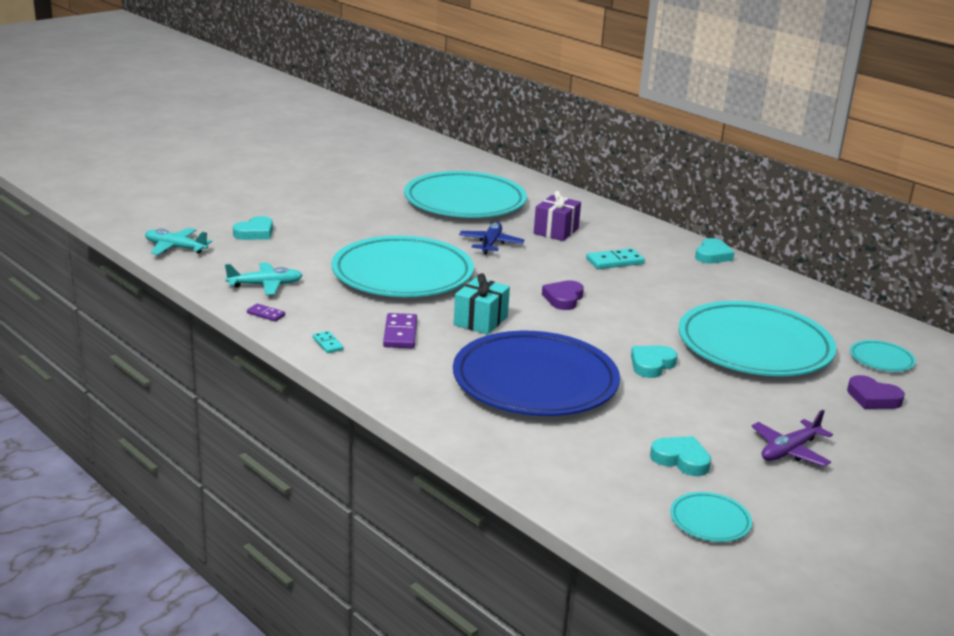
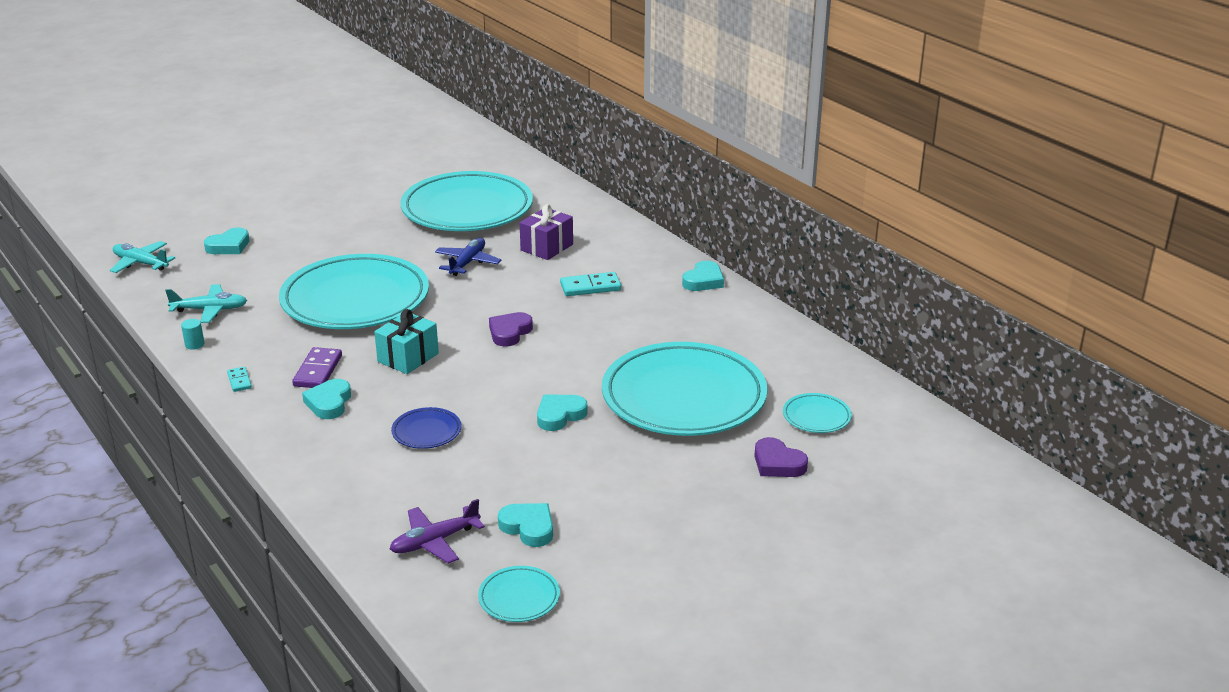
camera: 10 degrees right, 5 degrees up
purple domino [247,303,285,322] -> turquoise cylinder [181,319,204,350]
blue plate [453,331,620,416] -> blue plate [391,407,461,449], size x0.41
purple plane [752,410,833,466] -> purple plane moved to [390,499,485,564]
none -> turquoise heart [302,379,351,419]

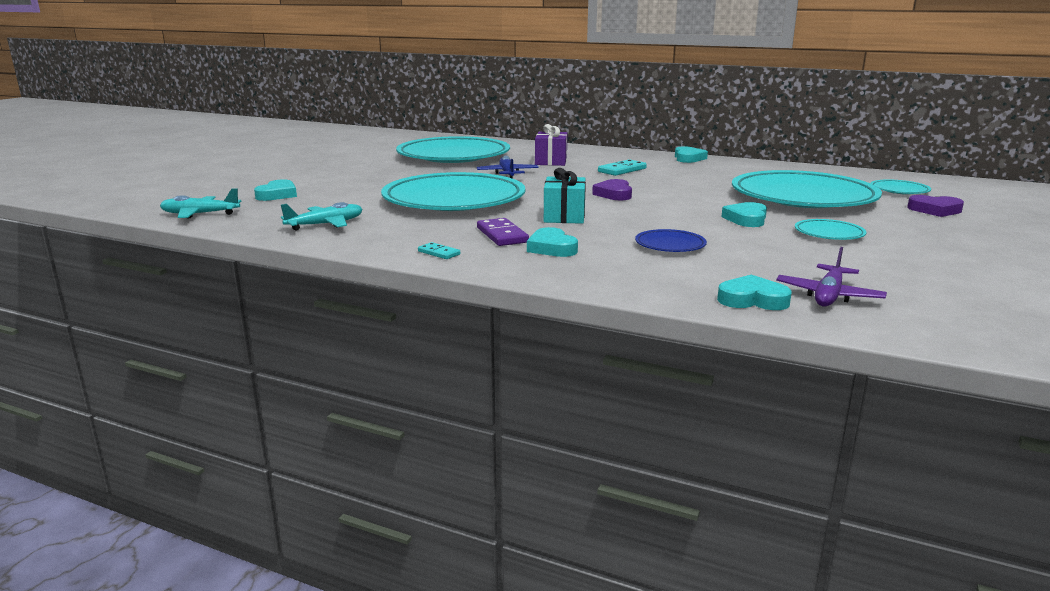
camera: 30 degrees left, 10 degrees down
turquoise cylinder [181,319,204,350] -> none
turquoise plate [478,566,560,622] -> turquoise plate moved to [795,219,867,240]
turquoise heart [498,503,553,547] -> turquoise heart moved to [717,275,792,310]

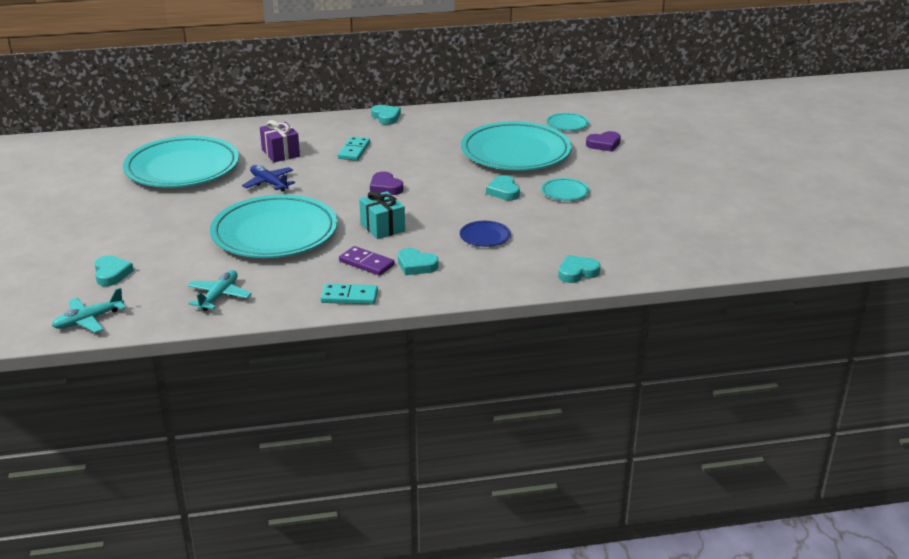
camera: 35 degrees left, 10 degrees up
turquoise domino [418,242,460,259] -> turquoise domino [320,284,378,305], size x1.72
purple plane [776,247,887,306] -> none

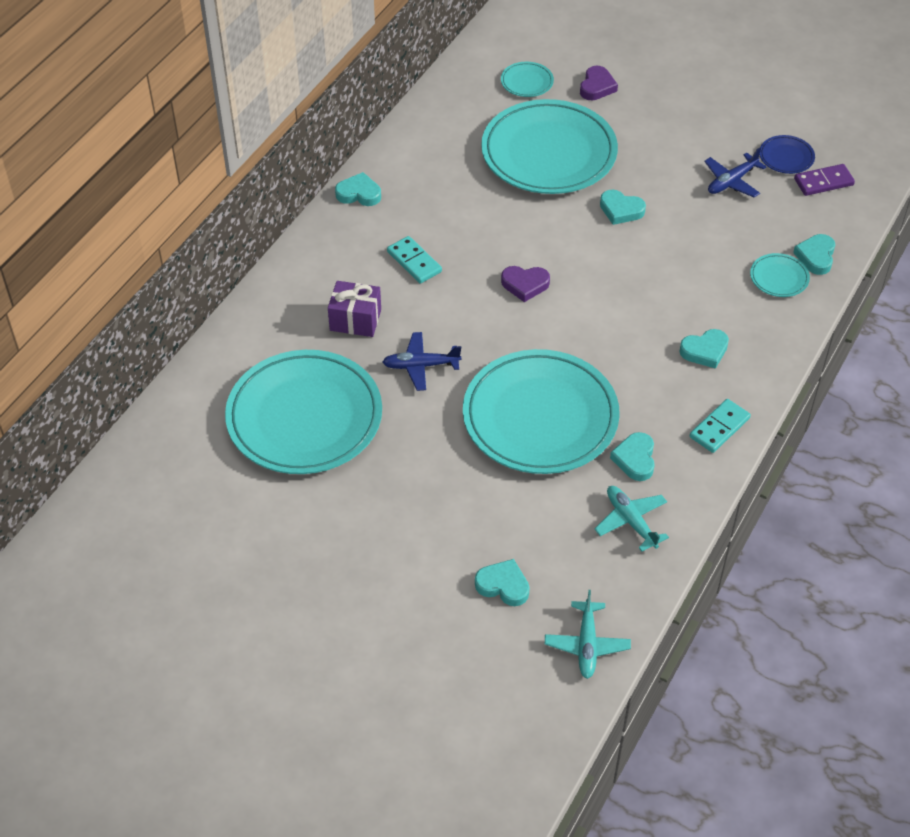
camera: 50 degrees left, 20 degrees up
purple domino [339,246,395,276] -> purple domino moved to [794,164,855,196]
turquoise gift [359,191,405,239] -> none
blue plate [460,221,511,247] -> blue plate moved to [759,135,815,174]
turquoise plate [541,178,589,201] -> turquoise plate moved to [750,253,810,297]
none -> turquoise heart [610,432,655,481]
none -> blue plane [704,148,766,197]

